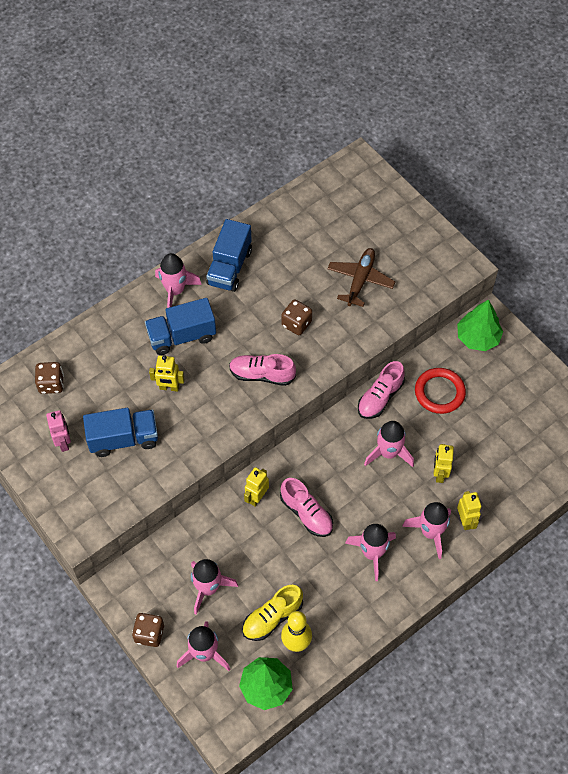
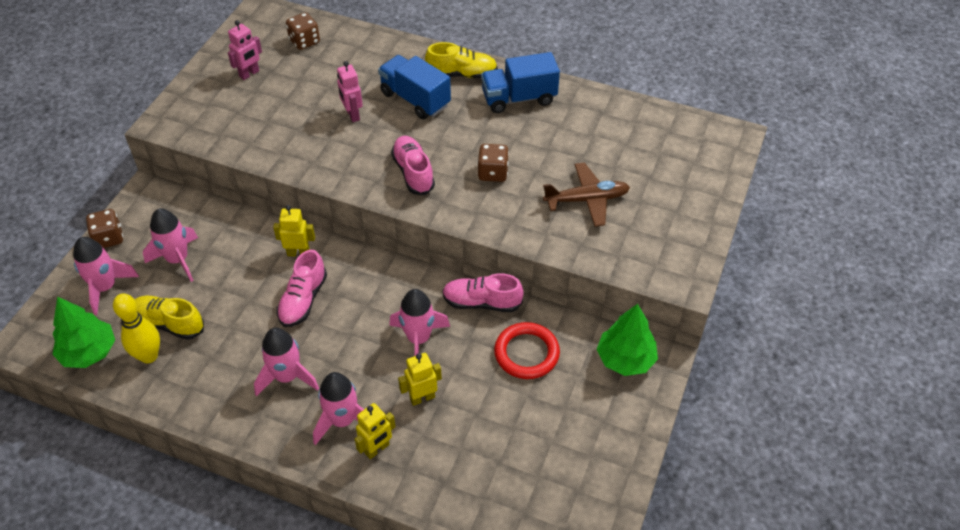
camera: 60 degrees right, 10 degrees down
blue truck [83,408,158,457] -> none
yellow robot [149,355,185,392] -> pink robot [337,61,363,122]
pink rocket [155,253,202,308] -> yellow shoe [425,42,498,78]

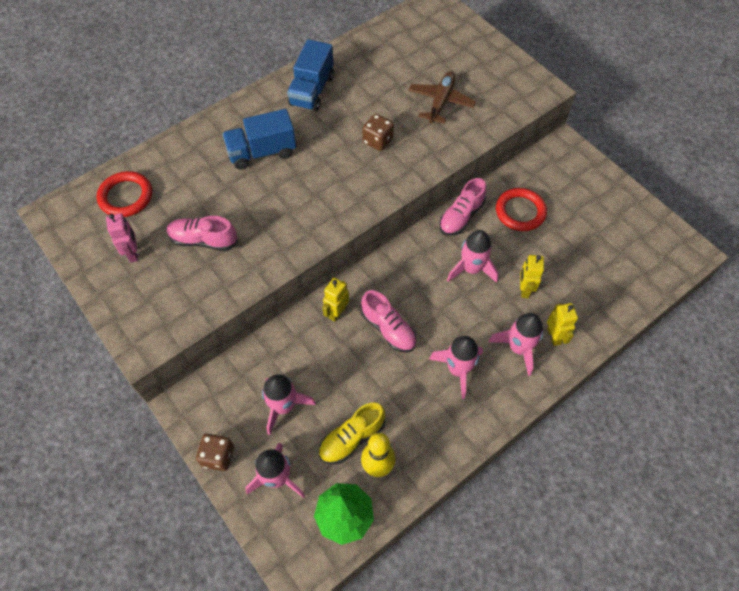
camera: 60 degrees left, 10 degrees up
brown dice [286,12,320,50] -> red ring [97,171,152,217]
pink robot [337,61,363,122] -> none
pink shoe [391,136,435,195] -> pink shoe moved to [167,216,238,251]
yellow shoe [425,42,498,78] -> none
green tree [597,304,658,376] -> none

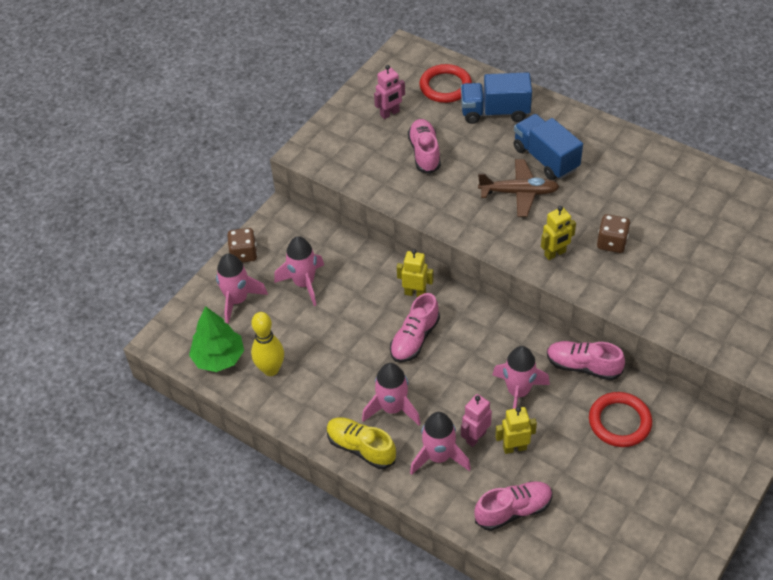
camera: 75 degrees right, 10 degrees down
blue truck [287,39,334,112] -> blue truck moved to [461,72,532,124]
yellow shoe [319,403,385,464] -> yellow shoe moved to [327,417,396,469]
brown plane [408,71,476,124] -> brown plane moved to [478,159,560,217]
yellow robot [547,303,578,346] -> yellow robot moved to [541,206,576,260]
none -> pink robot [461,394,492,447]
none -> pink shoe [474,481,553,531]

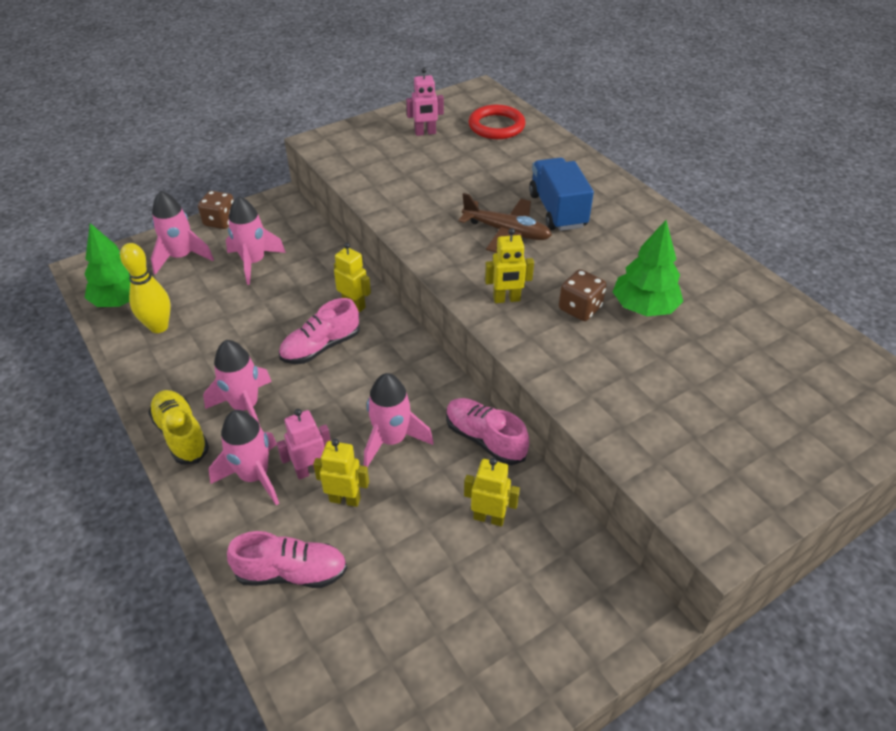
camera: 20 degrees right, 5 degrees down
pink shoe [408,119,441,174] -> none
blue truck [461,72,532,124] -> none
red ring [589,392,652,447] -> yellow robot [464,458,520,527]
none -> green tree [613,220,683,316]

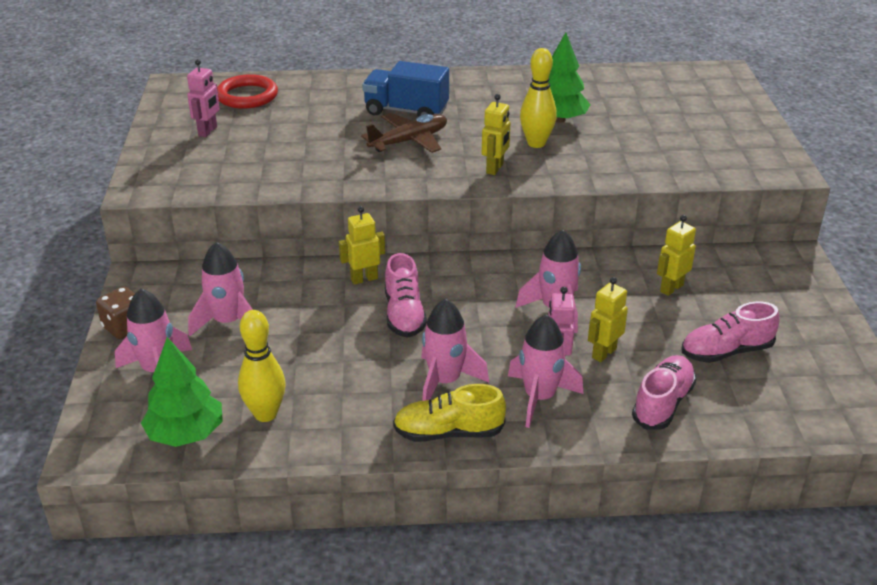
camera: 60 degrees left, 10 degrees down
pink shoe [446,398,529,465] -> pink shoe moved to [682,302,780,363]
brown dice [559,269,607,321] -> yellow bowling pin [520,48,557,148]

